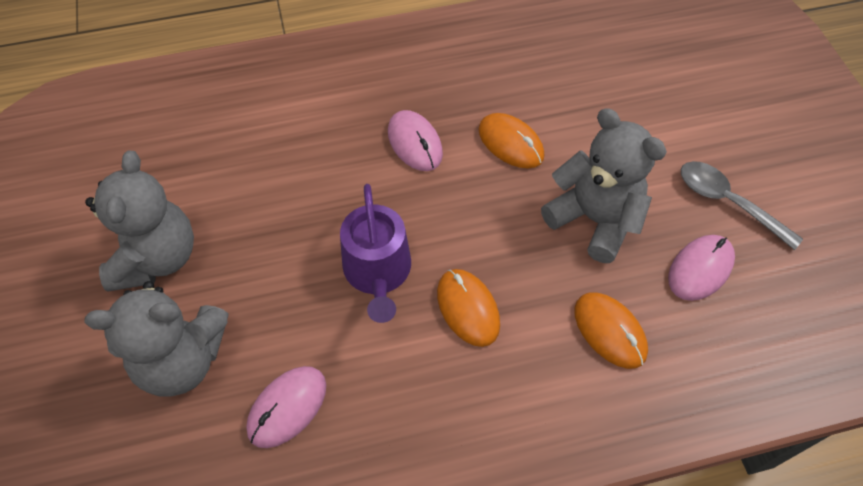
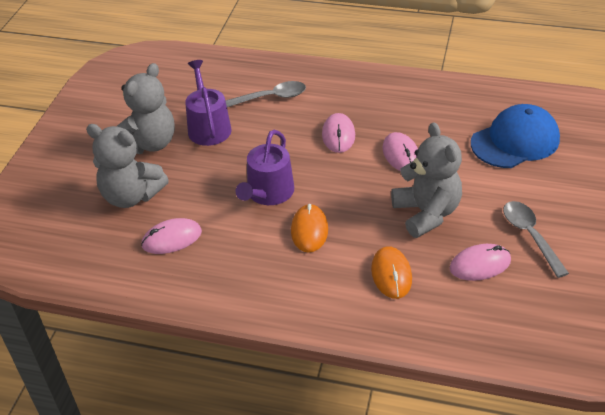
camera: 30 degrees right, 15 degrees down
orange mouse [478,113,544,168] -> pink mouse [382,132,418,171]
none -> purple watering can [185,60,232,146]
none -> grey spoon [225,81,306,107]
none -> blue cap [471,104,560,168]

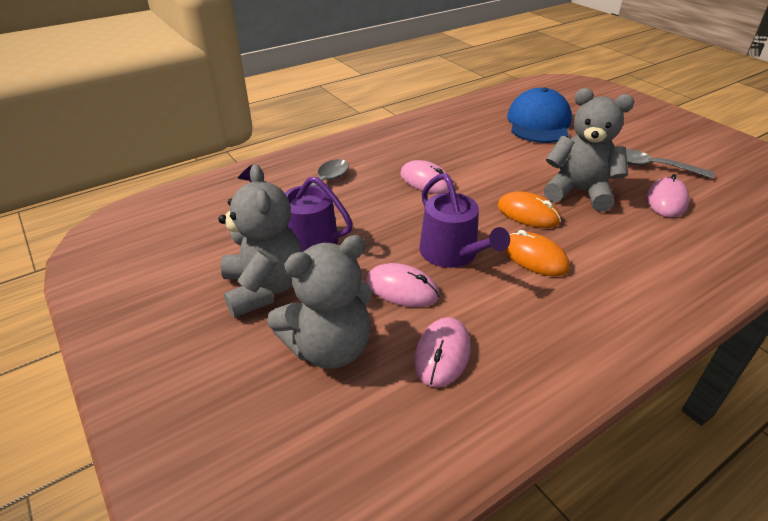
camera: 50 degrees left, 5 degrees down
orange mouse [371,246,412,299] -> orange mouse moved to [497,191,561,228]
pink mouse [382,132,418,171] -> pink mouse moved to [366,263,440,307]

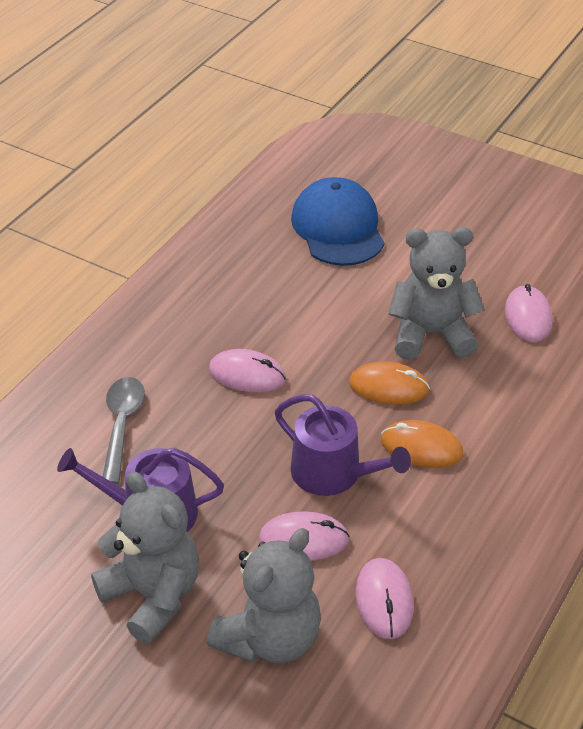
camera: 25 degrees left, 5 degrees up
grey spoon [626,149,714,179] -> none

